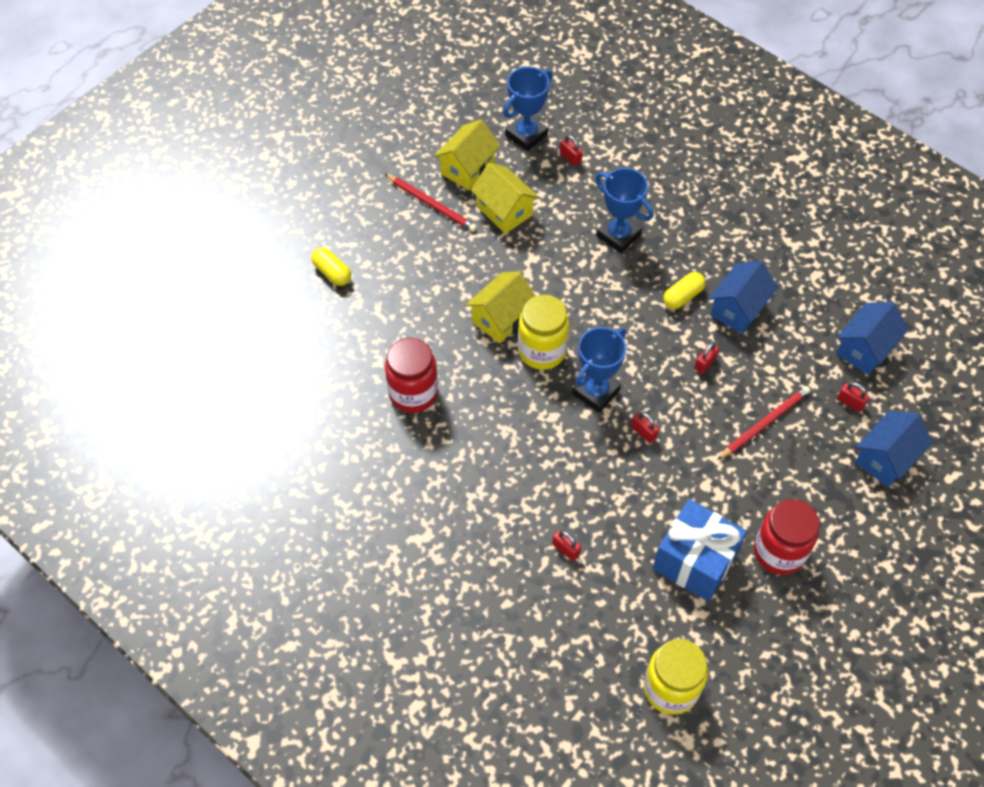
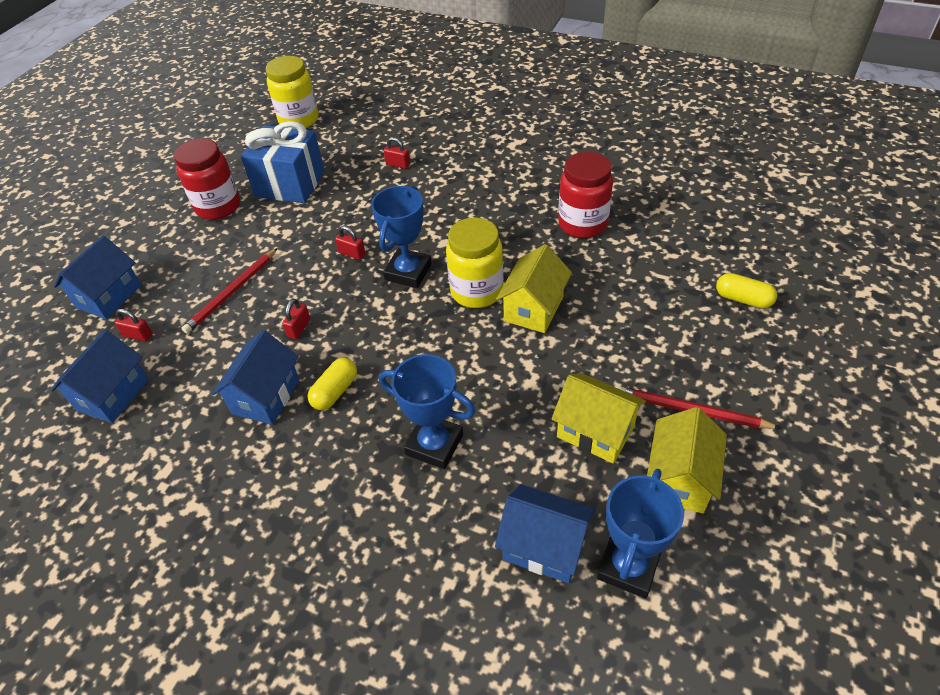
camera: 165 degrees right, 10 degrees down
red padlock [559,135,583,166] -> blue house [495,484,595,583]

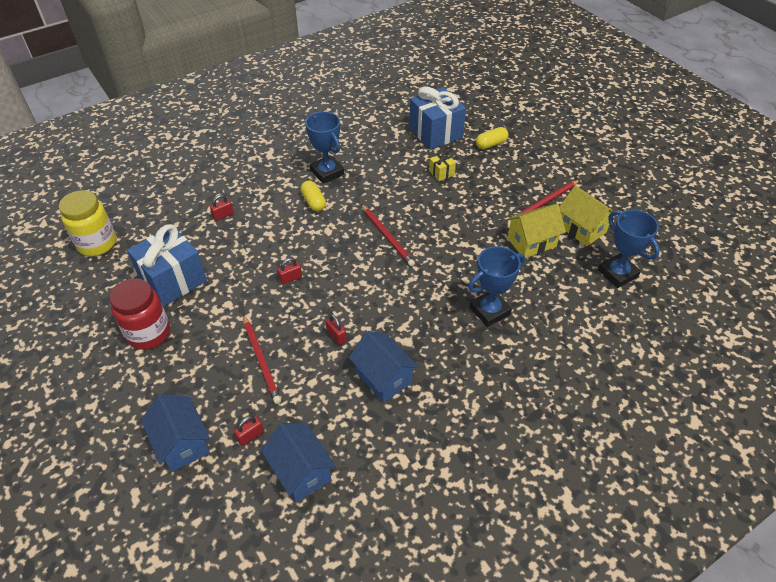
camera: 60 degrees left, 0 degrees up
yellow capsule [308,358,357,410] -> yellow capsule moved to [300,180,326,211]
blue trophy [371,186,432,288] -> blue trophy moved to [305,111,344,184]
yellow jar [446,217,503,308] -> red pencil [361,204,415,266]
blue house [495,484,595,583] -> none
yellow house [496,244,572,333] -> none
red jar [558,152,613,238] -> none
none -> blue gift [409,86,466,150]
none -> yellow gift [429,151,456,181]

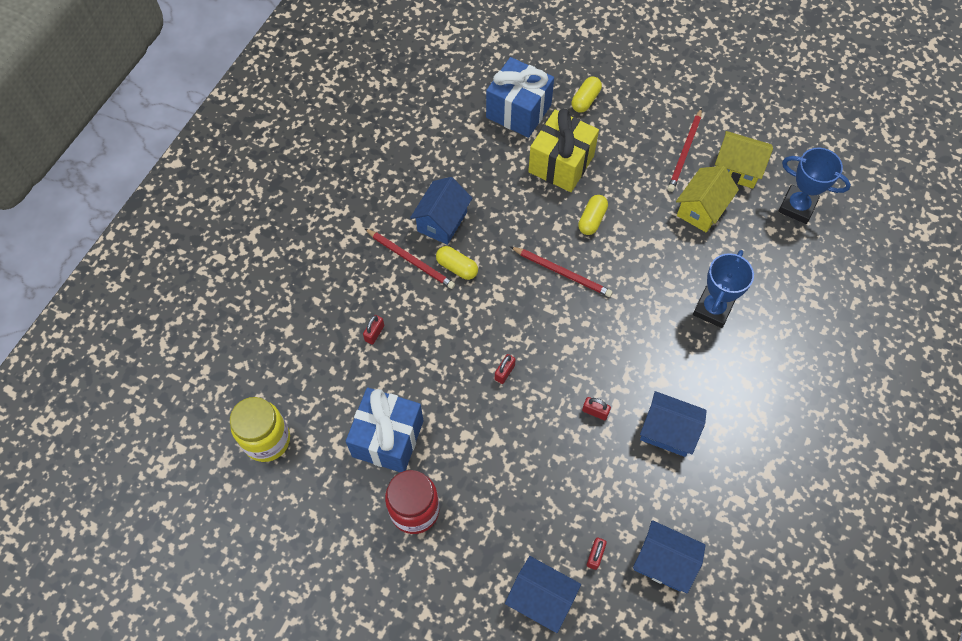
camera: 30 degrees left, 15 degrees up
red pencil [243,314,281,404] -> red pencil moved to [364,228,455,289]
blue trophy [305,111,344,184] -> blue house [410,177,472,245]
yellow gift [429,151,456,181] -> yellow gift [528,109,599,192], size x2.26
none -> yellow capsule [578,195,608,235]

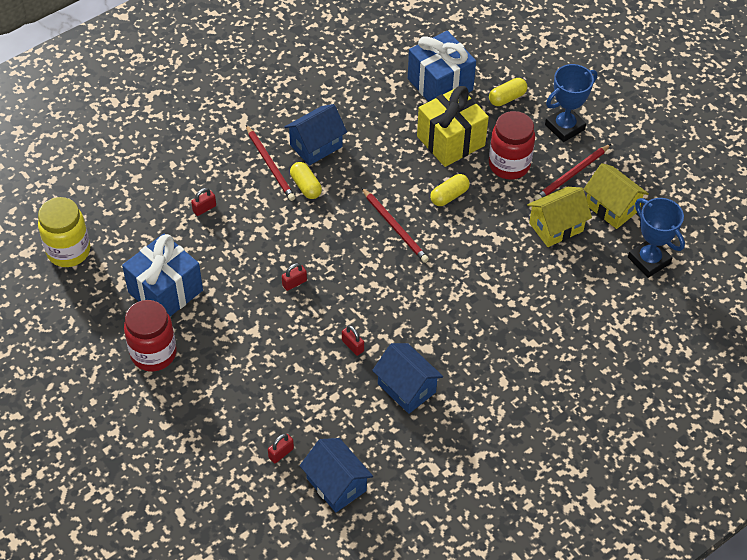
camera: 25 degrees right, 10 degrees down
blue house [505,556,581,633] -> none
blue trophy [693,250,754,328] -> blue trophy moved to [545,64,597,142]
none -> red jar [489,111,535,180]

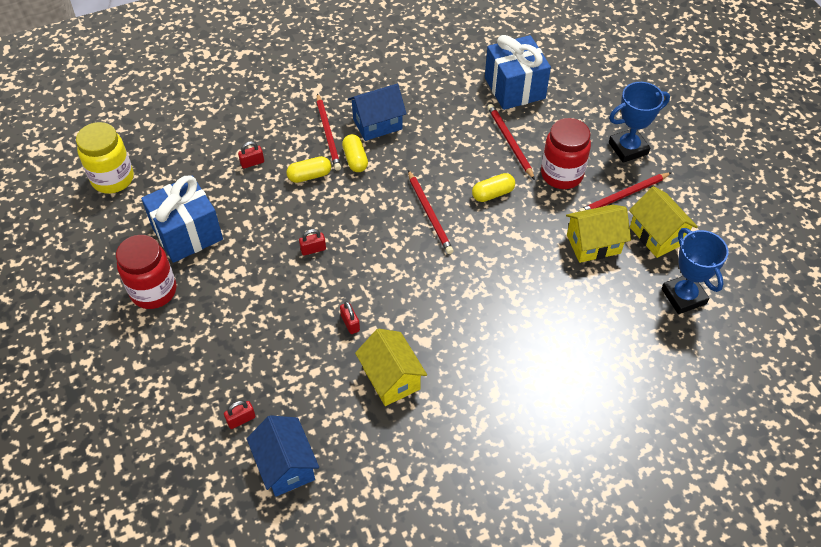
camera: 15 degrees right, 0 degrees up
blue house [372,343,443,414] -> yellow house [355,329,427,406]
yellow gift [417,86,489,167] -> red pencil [487,104,535,180]
yellow capsule [489,78,528,106] -> yellow capsule moved to [286,156,331,183]

